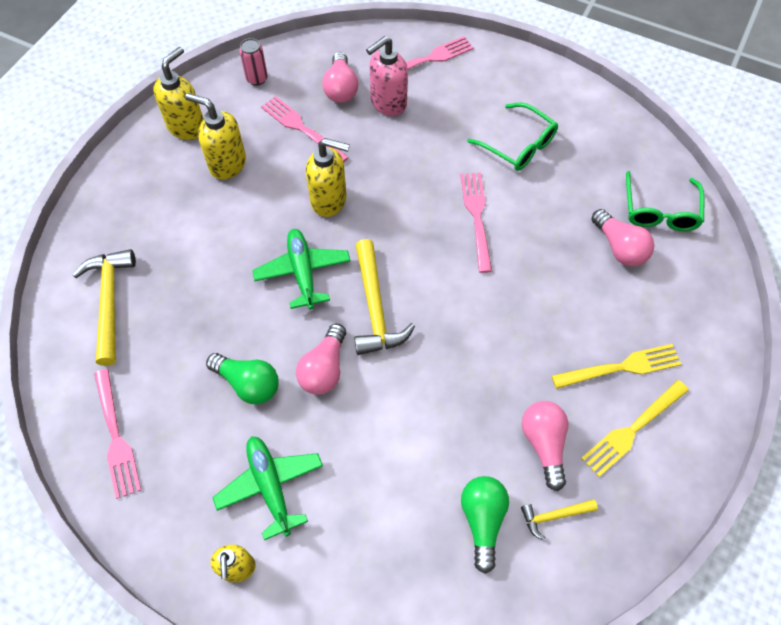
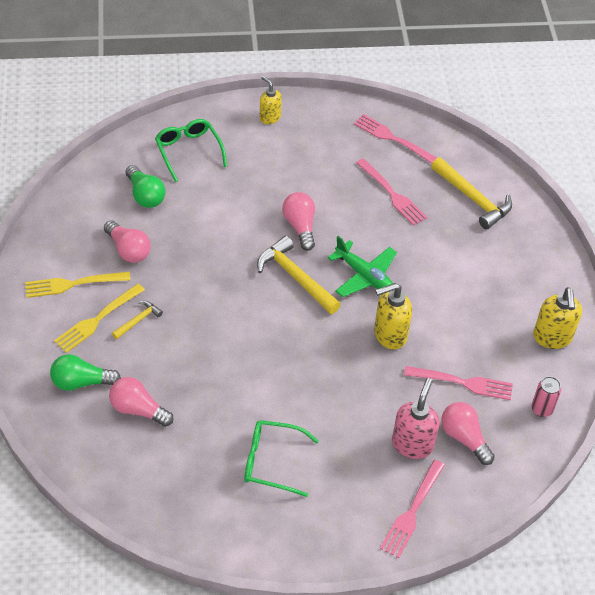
camera: 145 degrees right, 10 degrees down
yellow soap dispenser [185,93,246,180] -> none
green light bulb [206,353,279,404] -> green light bulb moved to [50,354,121,391]
green plane [212,436,323,540] -> none
pink fork [460,173,492,273] -> pink fork moved to [356,158,427,226]
yellow hammer [521,499,598,540] -> yellow hammer moved to [112,301,163,339]
yellow fork [581,380,689,477] -> yellow fork turned 120 degrees counterclockwise [25,272,131,298]
green glasses [626,171,704,231] -> green glasses moved to [155,119,227,182]

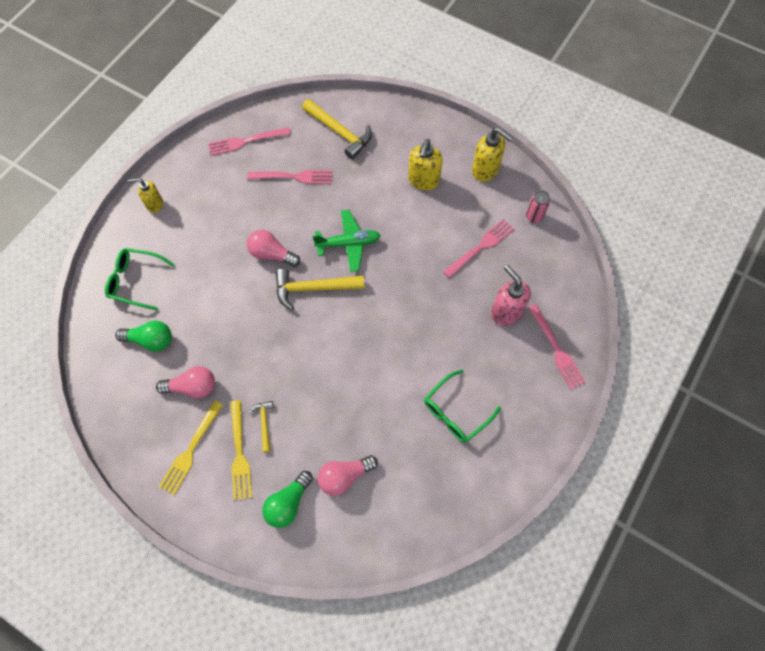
camera: 50 degrees left, 15 degrees up
yellow soap dispenser [374,283,412,350] -> yellow soap dispenser moved to [408,139,443,190]
yellow hammer [431,157,512,229] -> yellow hammer turned 45 degrees clockwise [302,99,372,159]
pink light bulb [441,402,495,465] -> none

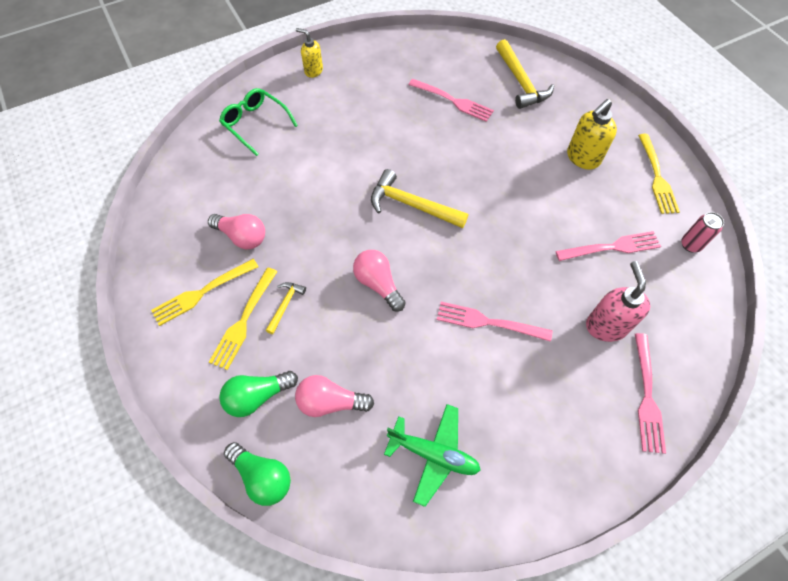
camera: 30 degrees right, 5 degrees down
green light bulb [115,321,172,352] -> green light bulb moved to [224,442,291,506]
pink fork [208,127,291,156] -> pink fork moved to [437,302,552,342]
pink light bulb [247,229,300,267] -> pink light bulb moved to [353,250,406,312]
green plane [312,210,381,272] -> green plane moved to [384,404,481,507]
green glasses [424,369,501,443] -> none
yellow soap dispenser [472,127,513,182] -> yellow fork [638,134,680,214]

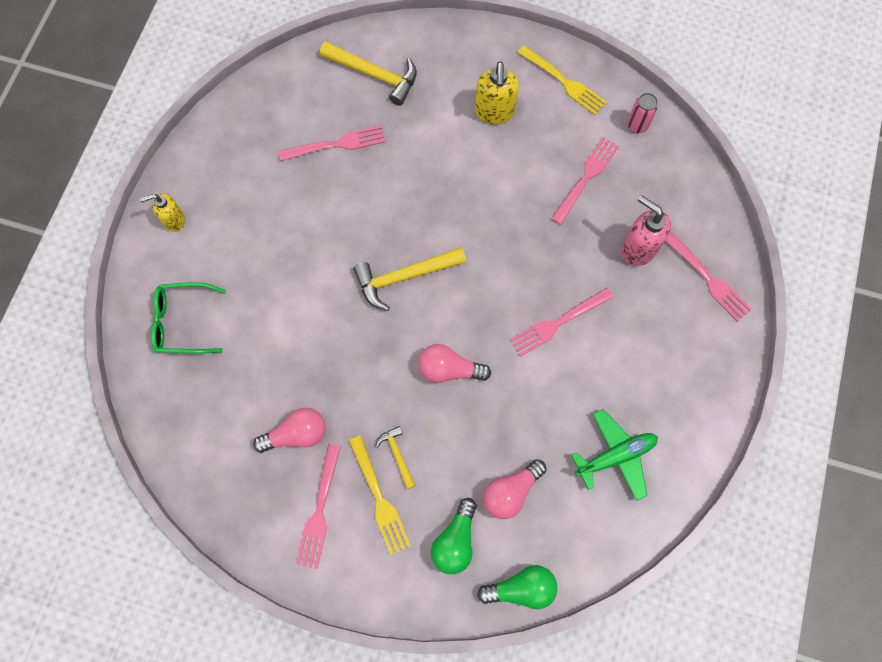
camera: 45 degrees left, 10 degrees up
yellow fork [151,259,258,326] -> pink fork [296,444,341,569]

